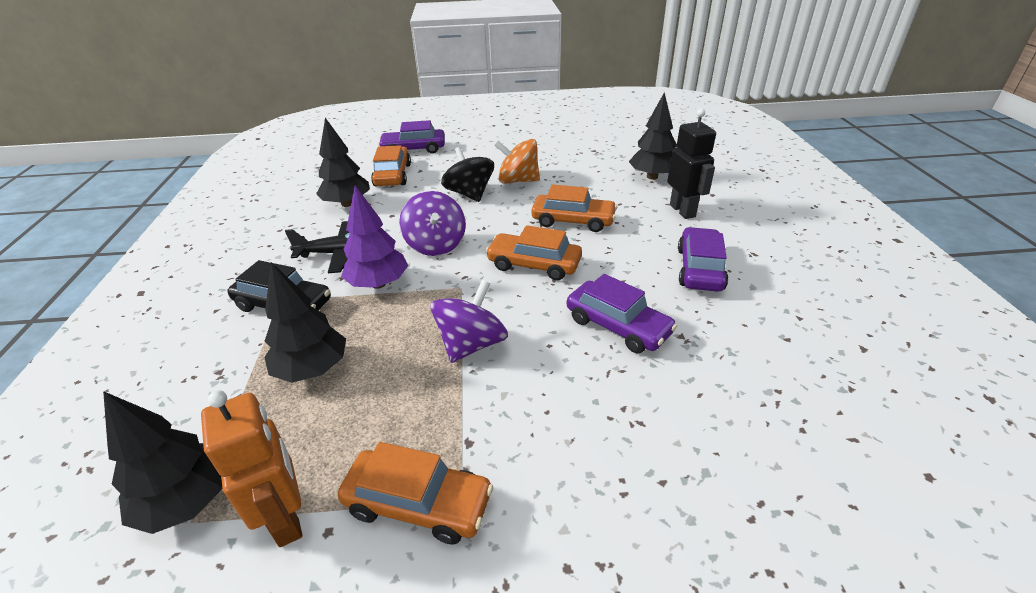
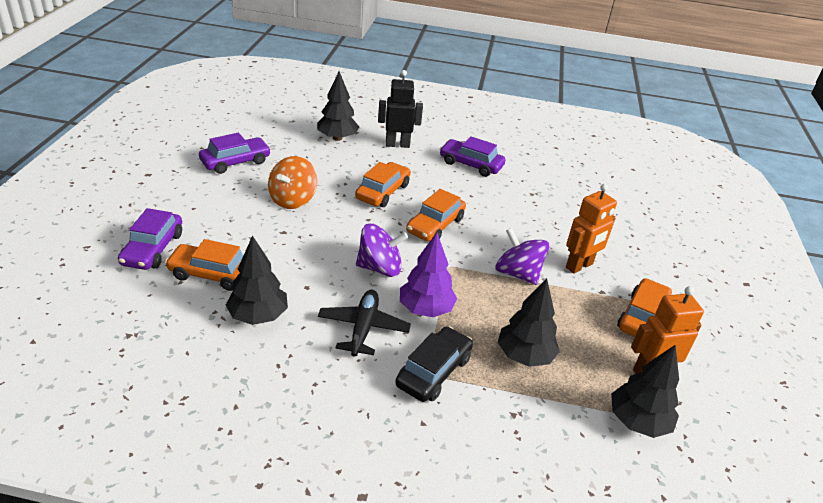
camera: 80 degrees left, 0 degrees up
black spinning top [441,147,494,202] -> none
purple car [567,274,677,353] -> purple car moved to [199,133,271,174]
none -> orange robot [566,184,617,274]

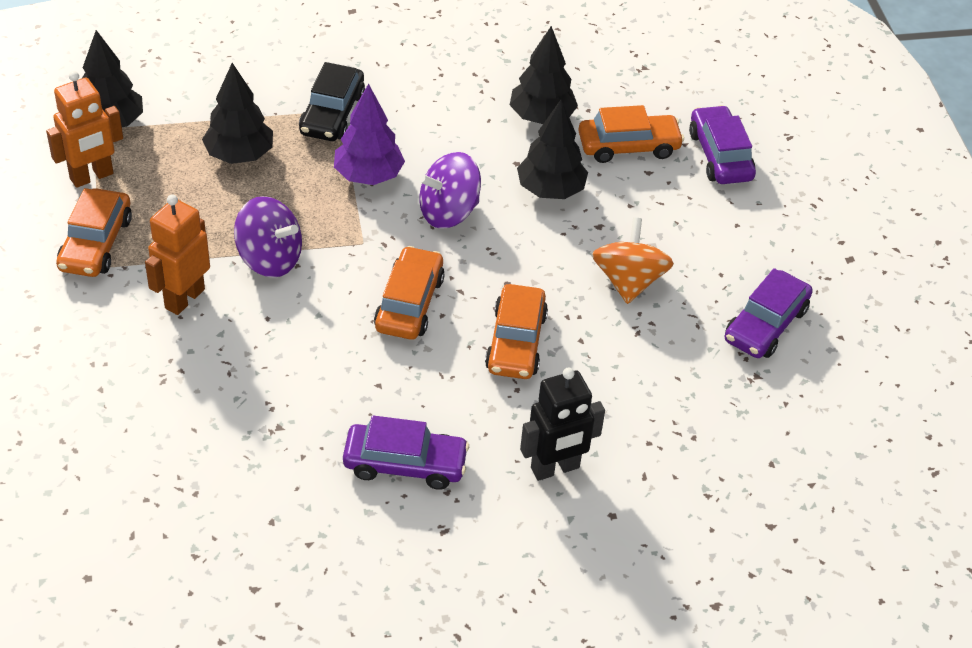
camera: 160 degrees right, 10 degrees up
black tree [317,71,359,141] -> black tree moved to [517,99,588,199]
black plane [318,290,411,357] -> none

